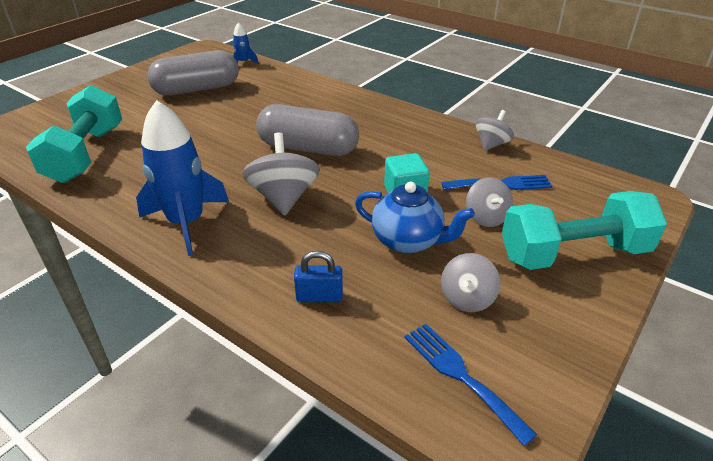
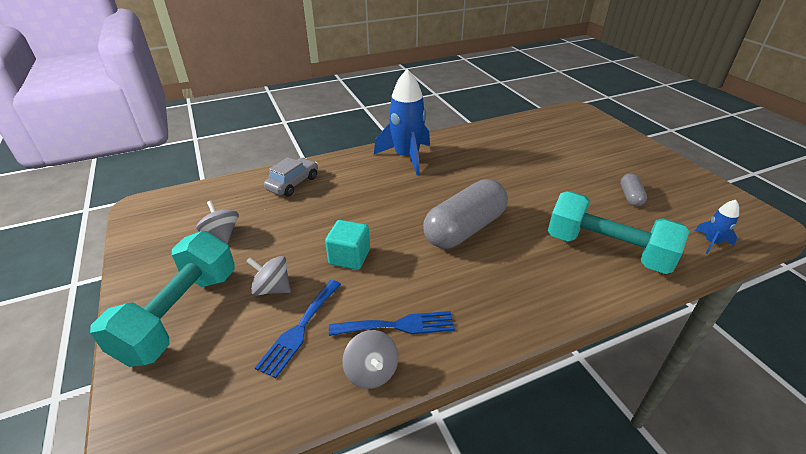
camera: 120 degrees right, 0 degrees up
turquoise dumbbell [26,85,122,183] -> turquoise dumbbell moved to [548,191,690,274]
grey capsule [147,50,239,96] -> grey capsule [620,173,647,206], size x0.47
grey spinning top [242,132,320,215] -> none
blue padlock [294,251,343,302] -> grey car [264,157,318,197]
blue teapot [355,182,475,254] -> none
blue fork [404,324,537,446] -> blue fork moved to [329,311,455,336]

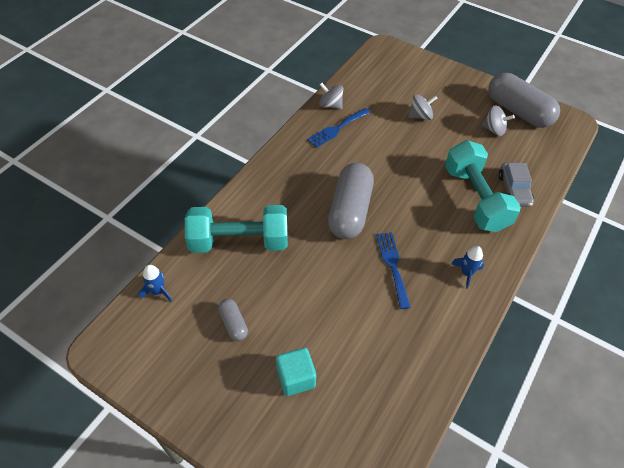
camera: 145 degrees right, 15 degrees up
turquoise dumbbell [90,231,235,367] -> turquoise dumbbell moved to [445,140,521,232]
blue fork [255,280,341,378] -> blue fork moved to [376,232,411,309]
turquoise cube [325,220,370,270] -> turquoise cube moved to [276,348,316,396]
blue rocket [374,69,430,175] -> blue rocket [451,246,484,289], size x0.47
none -> grey capsule [488,73,560,128]

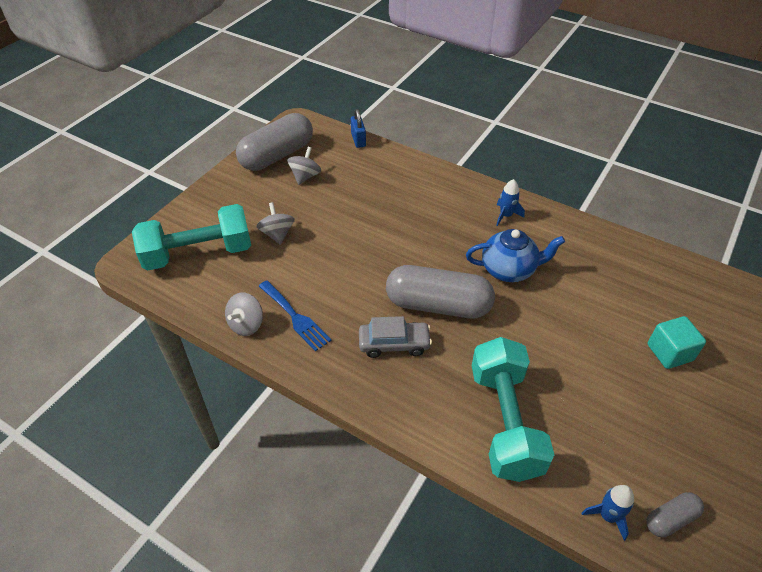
camera: 90 degrees left, 5 degrees down
grey capsule [218,299,248,341] -> grey capsule moved to [646,492,704,537]
blue fork [376,232,411,309] -> blue teapot [466,229,565,282]
turquoise dumbbell [445,140,521,232] -> turquoise dumbbell moved to [132,204,251,270]
grey car [498,163,534,207] -> grey car moved to [359,316,432,358]
none -> blue padlock [351,109,366,148]

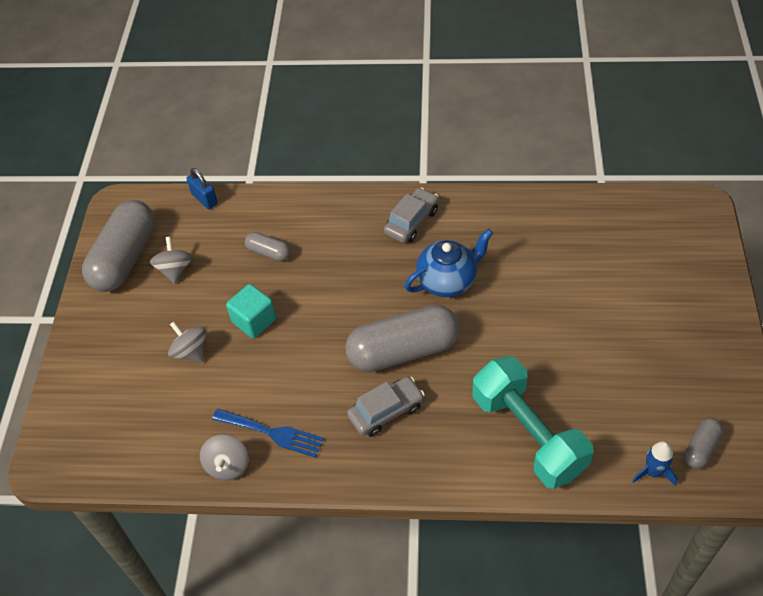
camera: 25 degrees left, 5 degrees up
turquoise dumbbell [132,204,251,270] -> none
blue rocket [496,179,525,226] -> grey car [384,187,439,243]
turquoise cube [648,316,706,369] -> turquoise cube moved to [226,284,276,338]
none -> grey capsule [245,232,291,261]

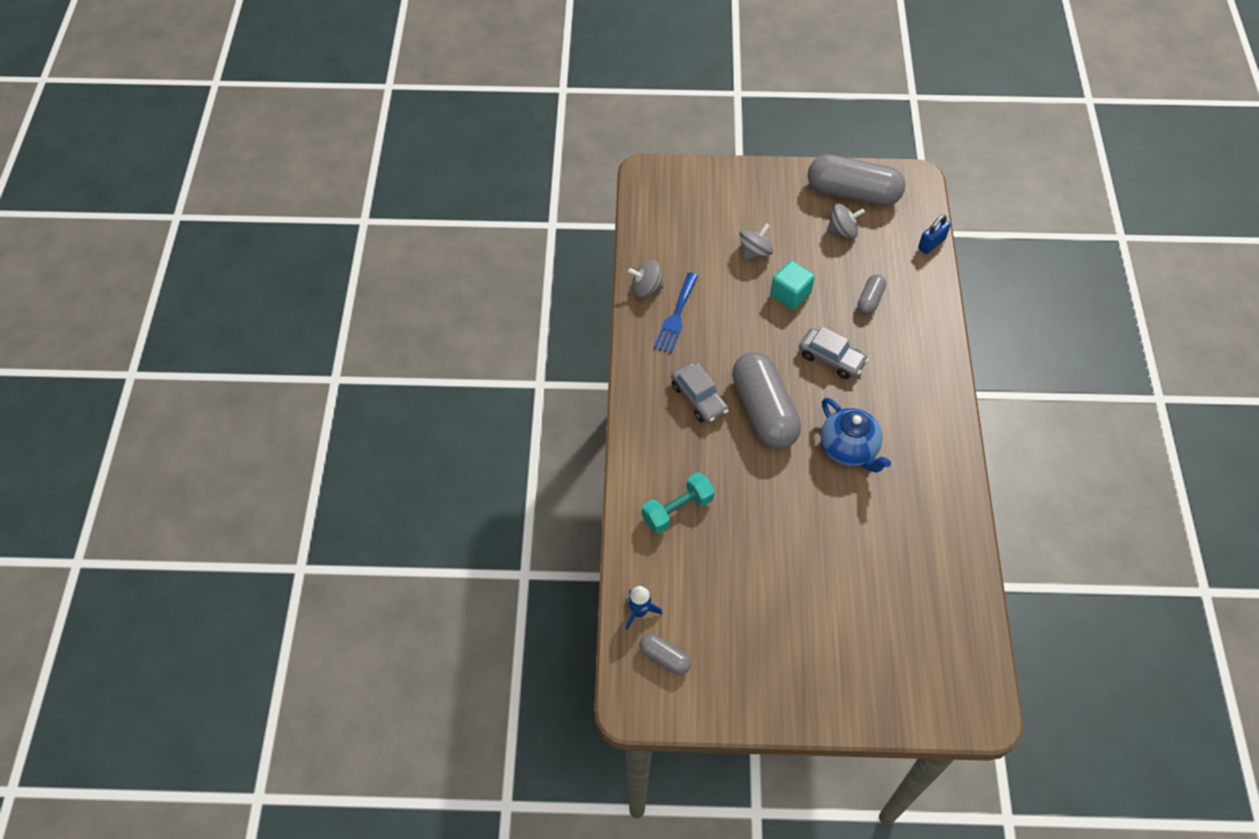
camera: 85 degrees right, 5 degrees up
grey car [384,187,439,243] -> grey car moved to [799,326,869,379]
turquoise dumbbell [472,356,594,489] -> turquoise dumbbell [642,472,715,534], size x0.59

